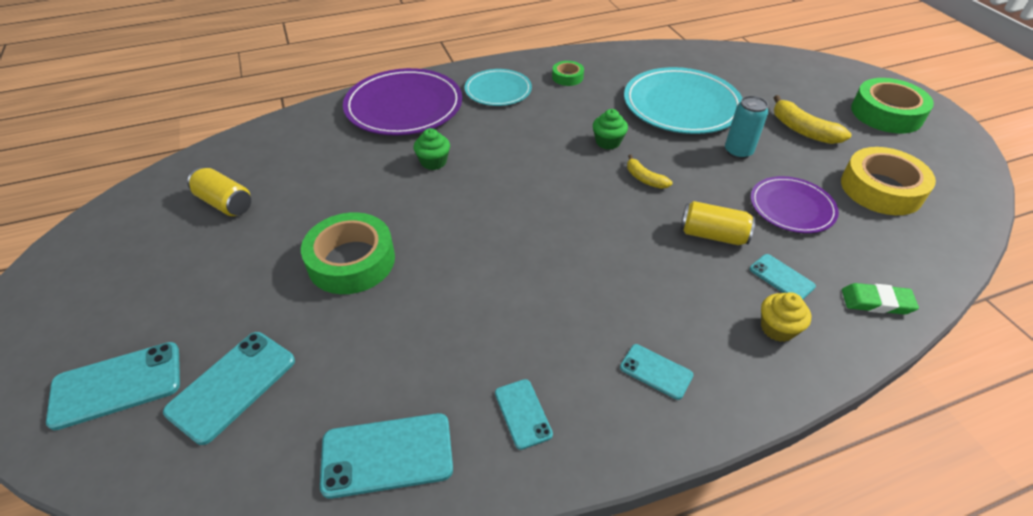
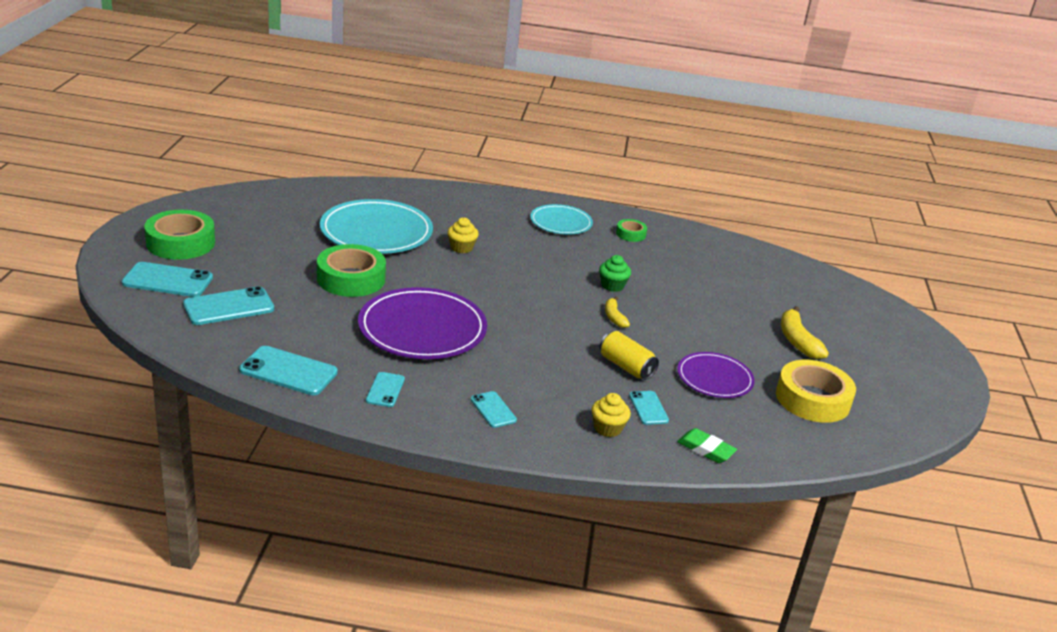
camera: 25 degrees right, 15 degrees down
yellow can [187,167,251,216] -> none
purple plate [343,68,462,135] -> purple plate moved to [358,287,487,359]
green cupcake [414,128,450,170] -> yellow cupcake [447,217,479,253]
turquoise plate [624,67,742,134] -> turquoise plate moved to [320,199,433,254]
turquoise can [725,96,768,159] -> none
green tape [851,78,934,134] -> green tape moved to [144,210,215,260]

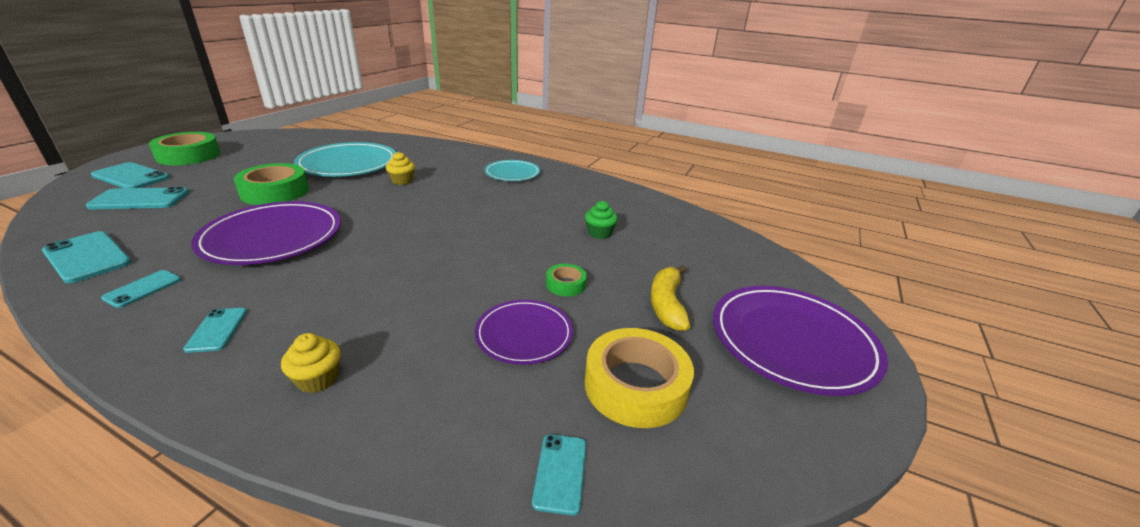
camera: 20 degrees right, 0 degrees up
green cupcake [599,255,631,292] -> green cupcake moved to [585,201,618,239]
yellow can [599,331,659,380] -> none
yellow banana [605,297,630,328] -> none
green tape [616,219,647,242] -> green tape moved to [546,264,587,297]
turquoise phone [629,391,669,425] -> turquoise phone moved to [532,434,586,515]
green eraser [677,428,737,463] -> none
none -> purple plate [713,286,888,396]

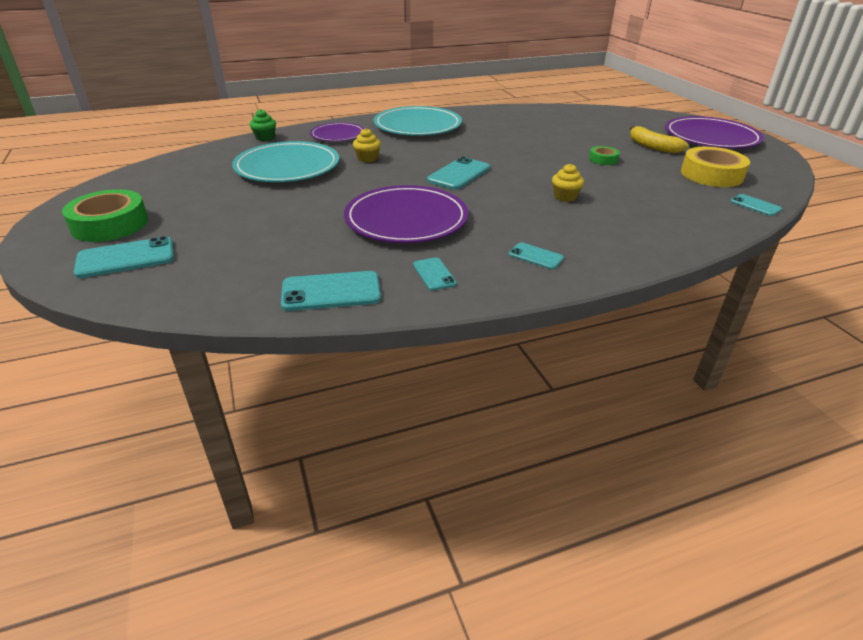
camera: 45 degrees left, 5 degrees up
turquoise phone [86,187,189,209] -> turquoise phone moved to [427,157,490,190]
green tape [233,163,309,205] -> none
yellow cupcake [281,333,341,393] -> yellow cupcake moved to [552,164,584,202]
purple plate [475,300,573,365] -> purple plate moved to [310,122,364,142]
turquoise plate [484,160,540,181] -> turquoise plate [374,106,462,136], size x1.69
green cupcake [585,201,618,239] -> green cupcake moved to [250,109,276,141]

